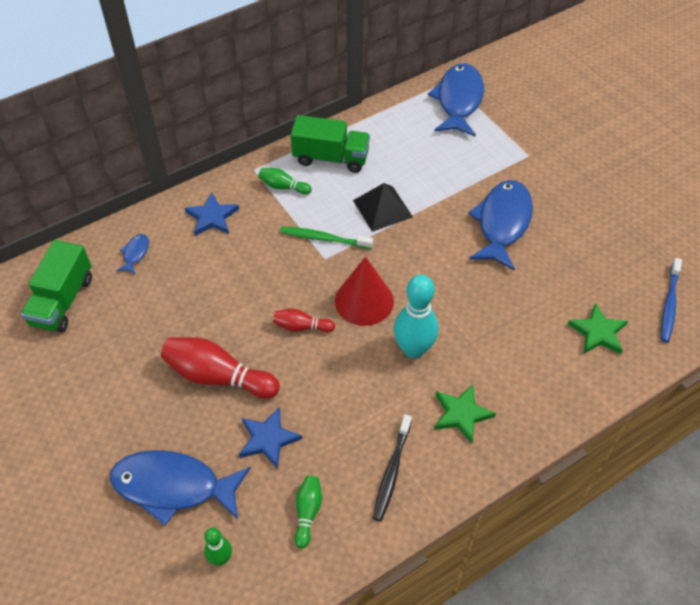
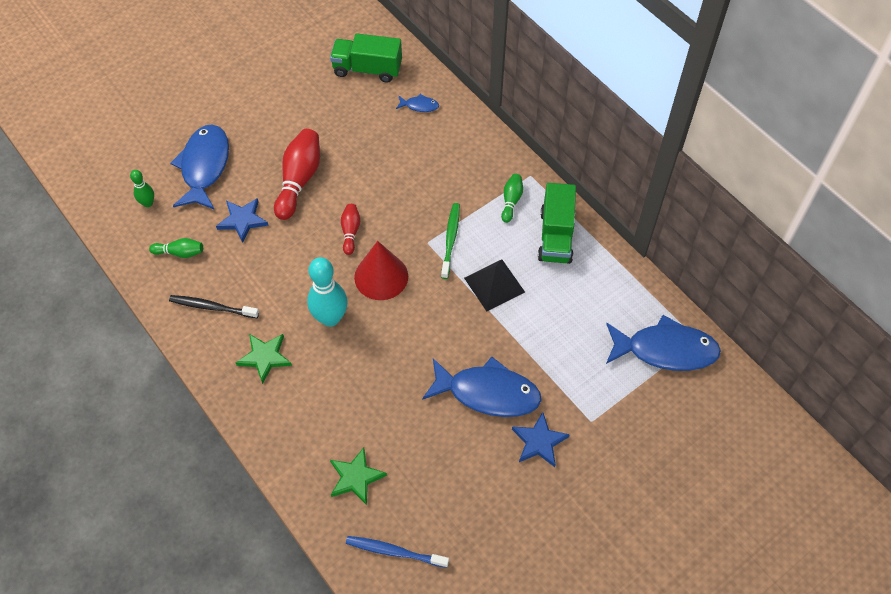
camera: 85 degrees right, 5 degrees up
blue star [185,192,239,236] -> blue star moved to [512,412,570,467]

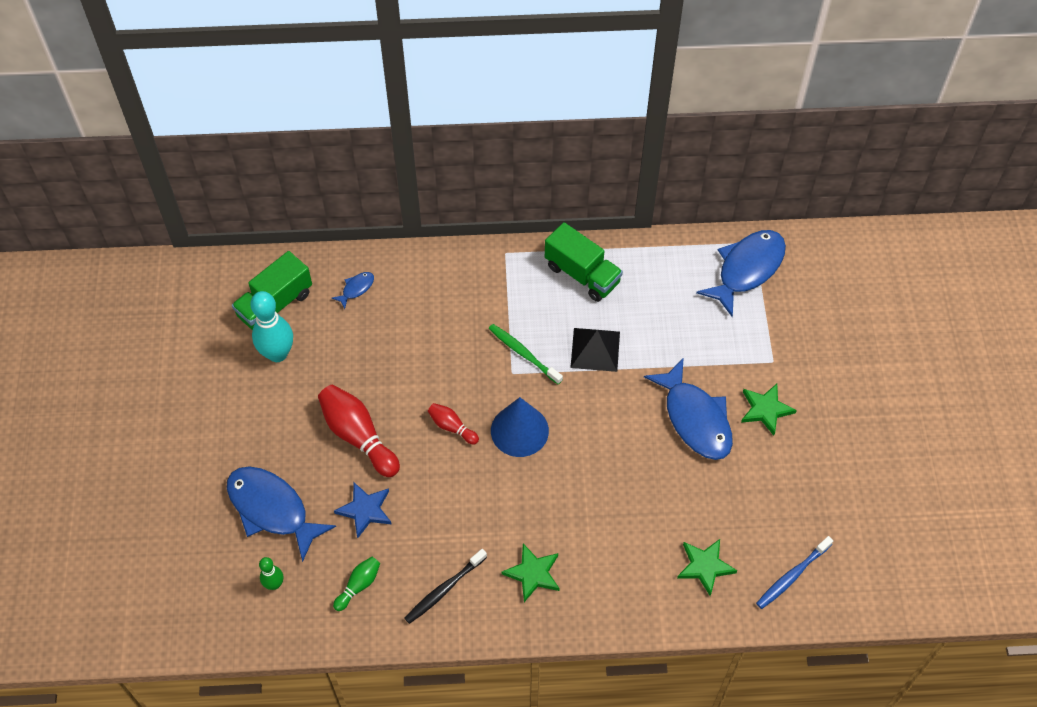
camera: 55 degrees left, 0 degrees up
turquoise bowling pin [307,257,348,327] -> turquoise bowling pin moved to [250,291,293,362]
red cone [354,241,408,300] -> blue cone [491,397,549,457]
blue fish [422,356,542,417] -> blue fish turned 105 degrees clockwise [644,358,733,460]
green bowling pin [501,174,523,223] -> none
blue star [512,412,570,467] -> green star [741,384,797,436]

